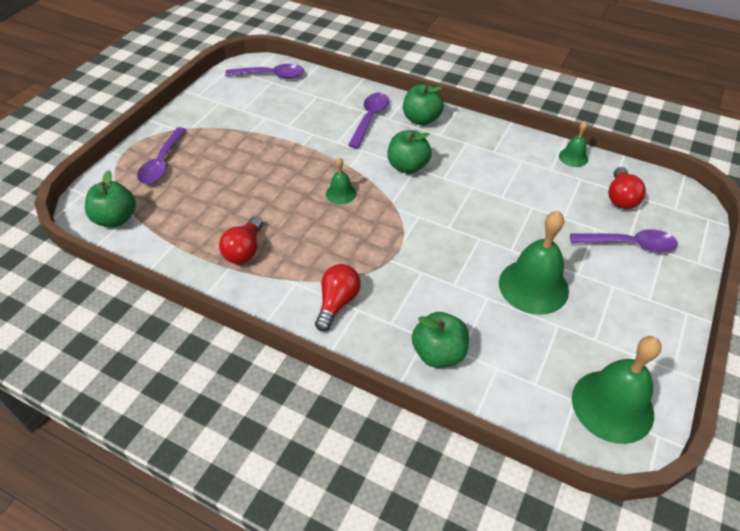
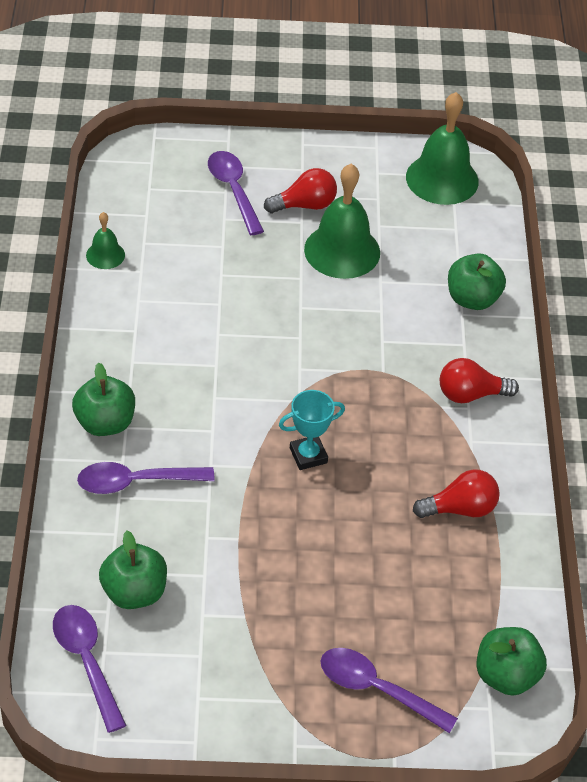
camera: 120 degrees left, 0 degrees up
purple spoon [137,127,186,184] -> purple spoon turned 135 degrees counterclockwise [321,648,458,733]
green bell [326,157,356,204] -> turquoise trophy [279,390,345,470]
green apple [387,130,432,174] -> green apple moved to [99,531,167,609]
red light bulb [608,167,646,209] -> red light bulb moved to [264,168,337,213]

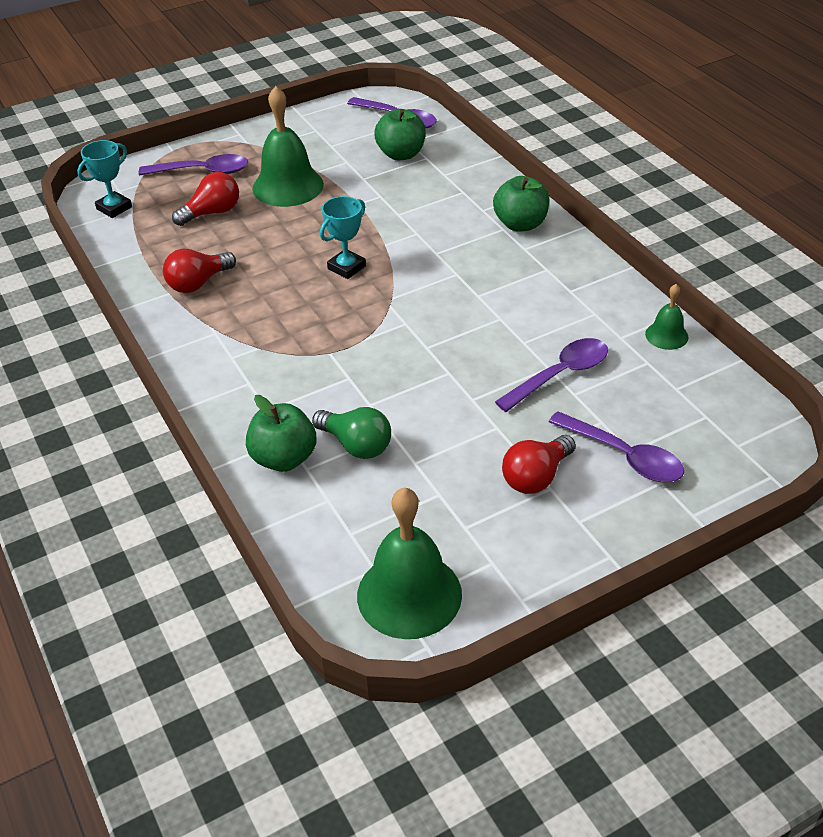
camera: 155 degrees right, 5 degrees down
purple spoon [77,462,215,494] -> purple spoon moved to [495,338,608,412]
green bell [304,164,380,279] -> green bell moved to [252,86,324,207]
red light bulb [440,358,519,403] -> red light bulb moved to [172,172,239,226]
green apple [476,627,547,696] -> turquoise trophy [77,140,132,218]
none -> green light bulb [312,407,391,459]

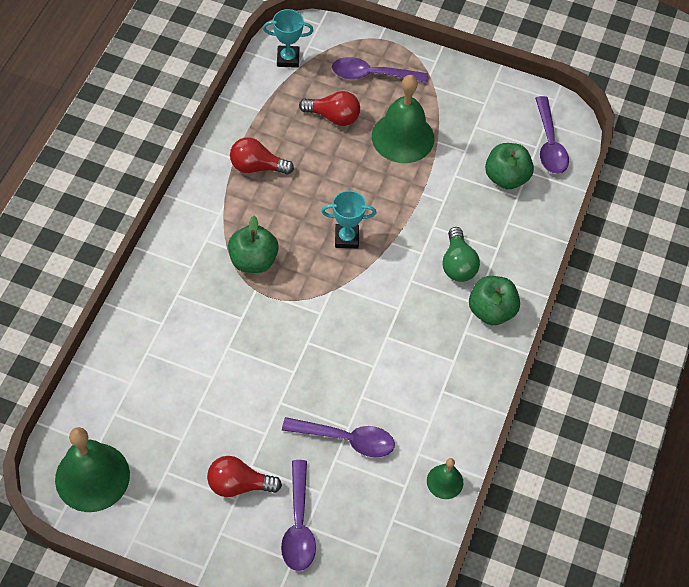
camera: 45 degrees right, 15 degrees up
purple spoon [139,154,248,175] -> purple spoon turned 135 degrees clockwise [332,57,428,83]
green apple [246,395,317,472] -> green apple moved to [228,216,279,273]
green light bulb [312,407,391,459] -> green light bulb moved to [442,227,480,282]

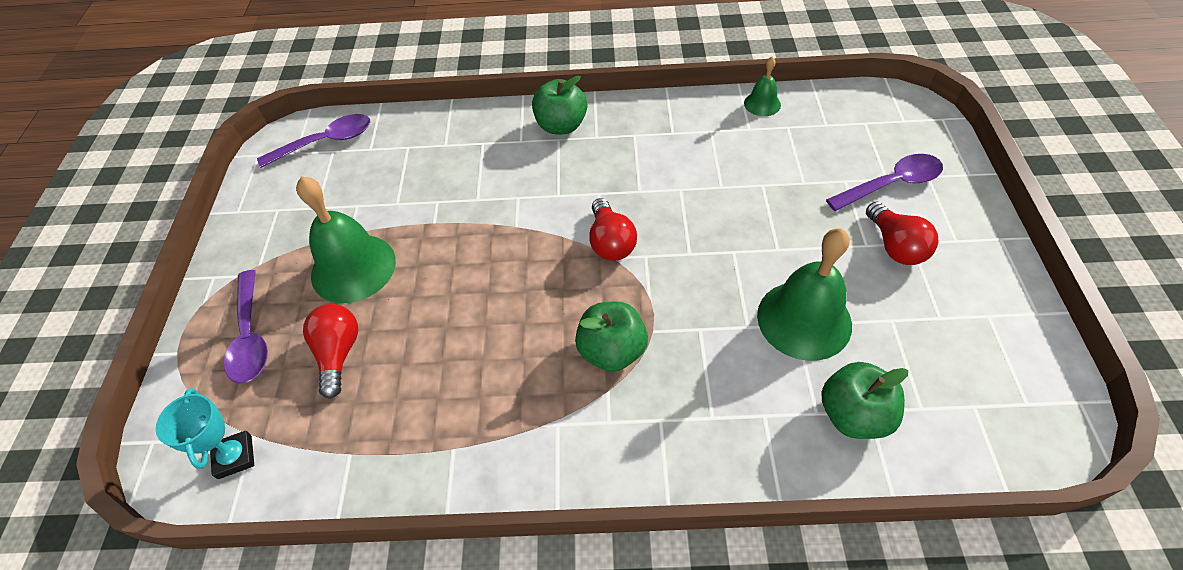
camera: 105 degrees left, 5 degrees down
green bell [55,427,130,512] -> green bell moved to [757,228,852,361]
red light bulb [230,137,294,174] -> red light bulb moved to [589,198,637,261]
purple spoon [282,417,395,458] -> none
turquoise trophy [321,190,376,248] -> none
green light bulb [442,227,480,282] -> none
green apple [485,143,534,189] -> green apple moved to [821,362,908,439]

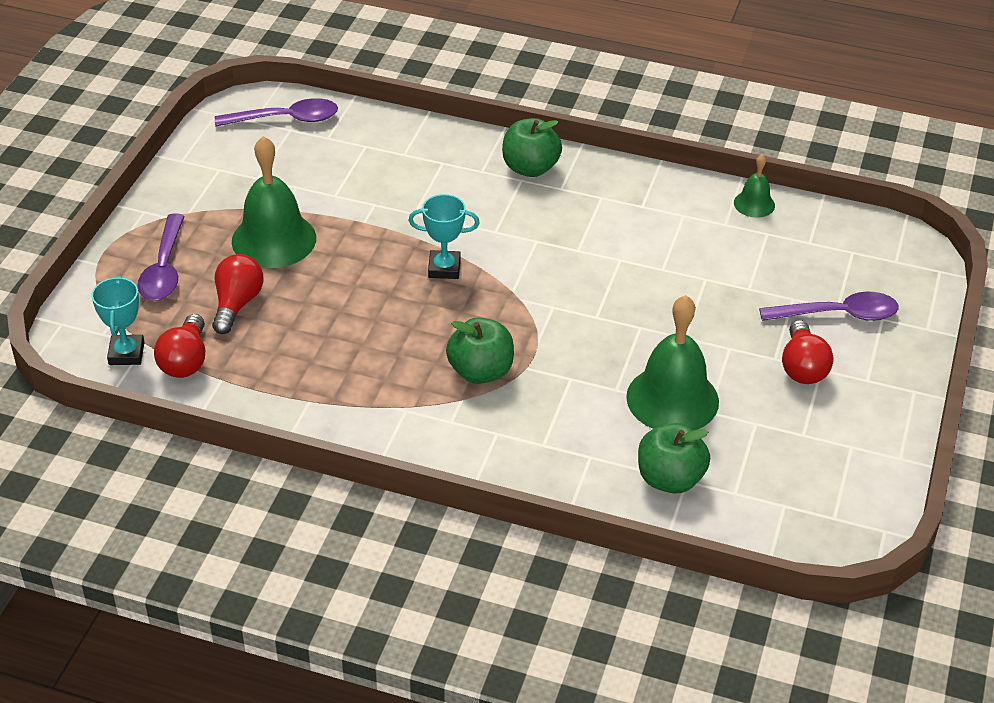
camera: 15 degrees right, 10 degrees down
red light bulb [589,198,637,261] -> red light bulb moved to [154,314,205,378]
none -> turquoise trophy [409,194,480,279]

